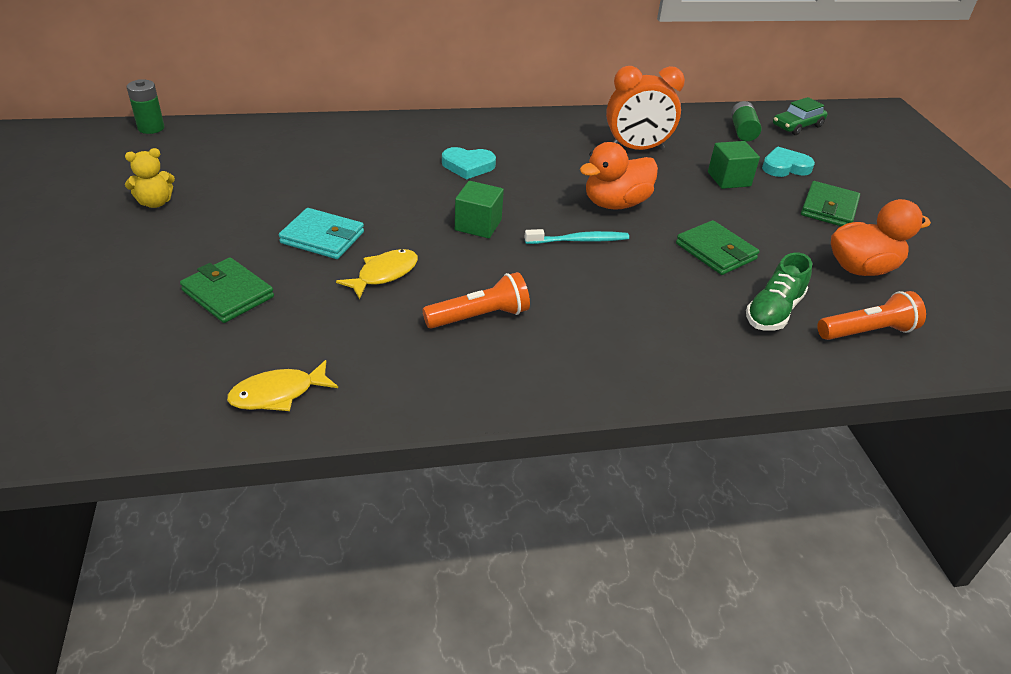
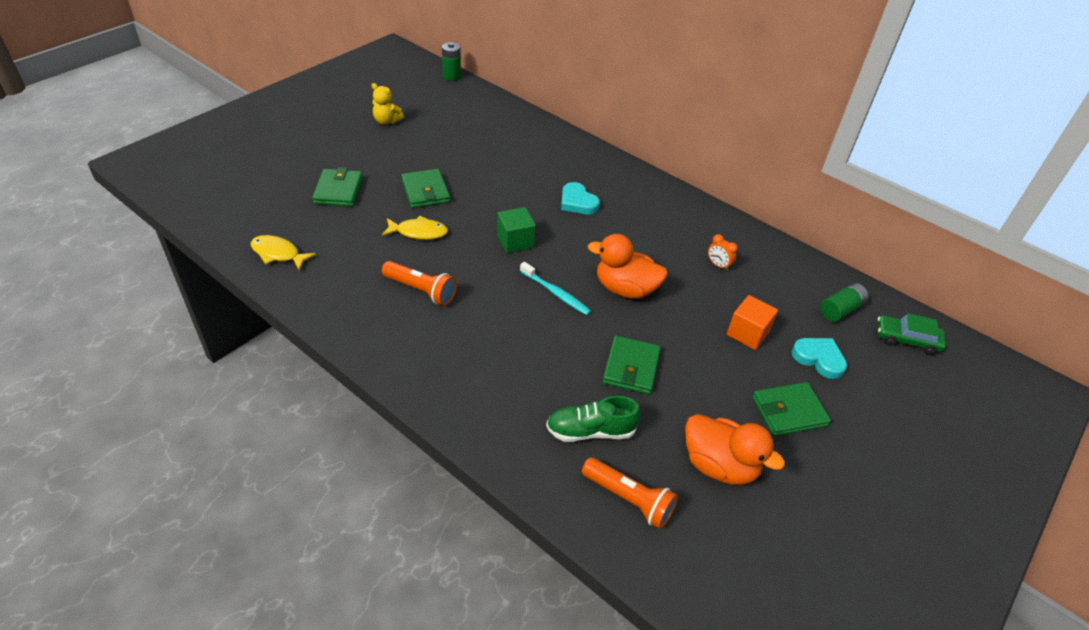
camera: 50 degrees right, 5 degrees up
turquoise wallet [279,208,364,259] -> green wallet [401,169,450,208]
orange clock [606,66,685,150] -> orange clock [708,234,738,271], size x0.43
green cube [708,141,760,189] -> orange cube [727,295,778,350]

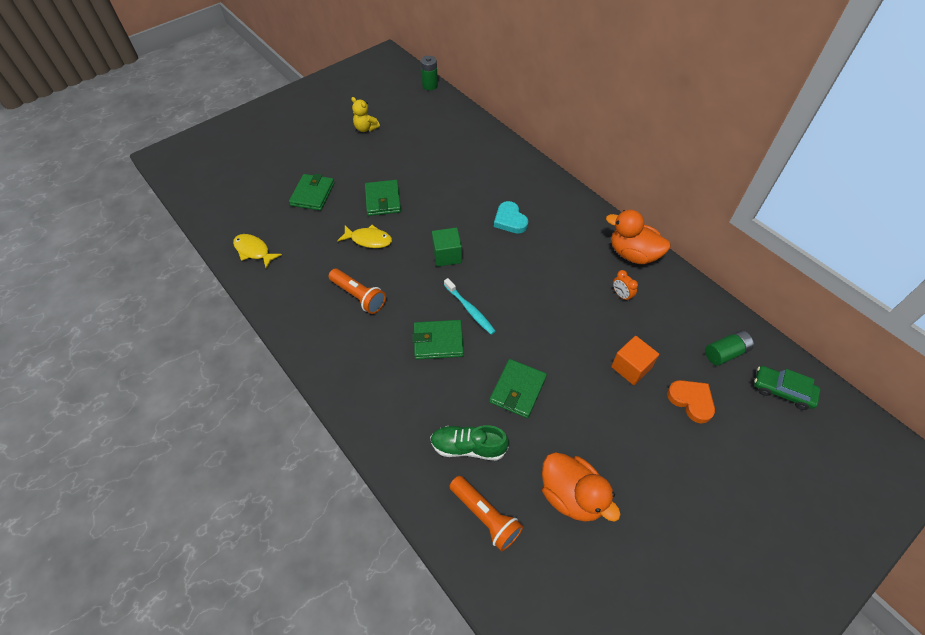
camera: 15 degrees right, 10 degrees up
orange duck [588,234,668,299] -> orange duck moved to [606,210,671,264]
green wallet [752,382,831,436] -> green wallet moved to [412,320,464,359]
turquoise heart [792,338,847,379] -> orange heart [667,380,715,423]

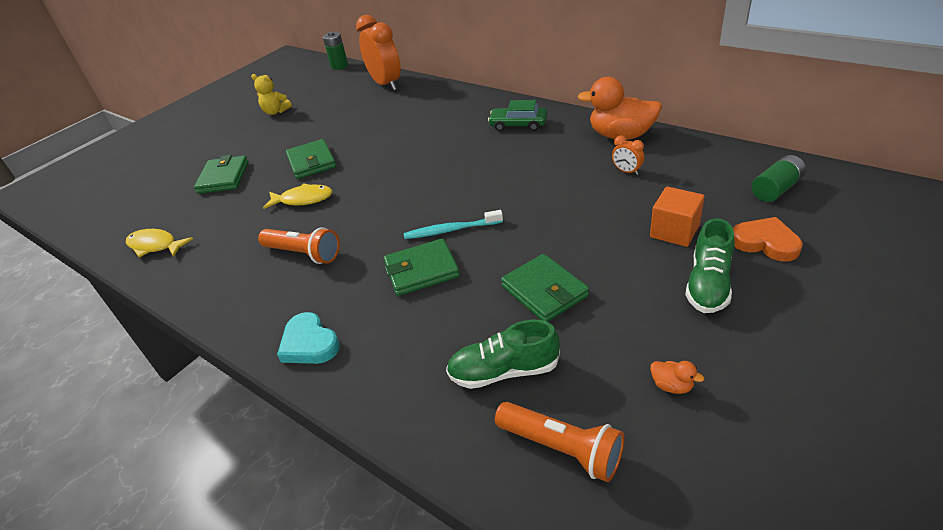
camera: 10 degrees left, 15 degrees down
green cube [432,227,462,267] -> none
turquoise toothbrush [444,278,496,335] -> turquoise toothbrush turned 135 degrees clockwise [404,210,503,239]
green wallet [489,359,547,418] -> green wallet turned 45 degrees counterclockwise [501,254,589,322]
turquoise heart [494,201,528,234] -> turquoise heart moved to [277,312,340,364]
orange duck [542,452,621,522] -> orange duck [650,361,704,394], size x0.40
green car [754,366,820,410] -> green car moved to [488,100,547,131]
none -> orange clock [356,15,401,91]
none -> green shoe [685,218,735,313]

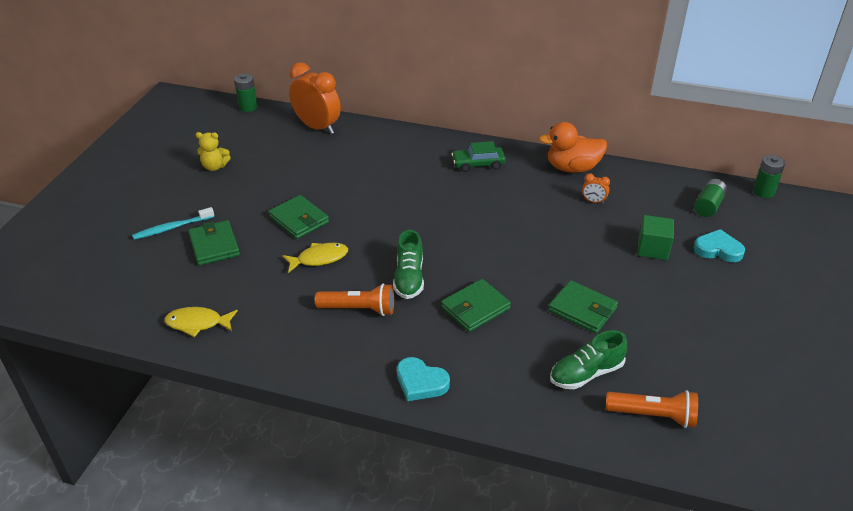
camera: 25 degrees left, 0 degrees up
turquoise toothbrush [404,210,503,239] -> turquoise toothbrush moved to [132,207,214,240]
orange cube [650,186,705,247] -> green cube [638,215,674,260]
orange duck [650,361,704,394] -> none
green shoe [685,218,735,313] -> green shoe moved to [393,230,424,299]
orange heart [733,217,802,262] -> turquoise heart [694,229,745,262]
none -> green battery [753,155,785,198]

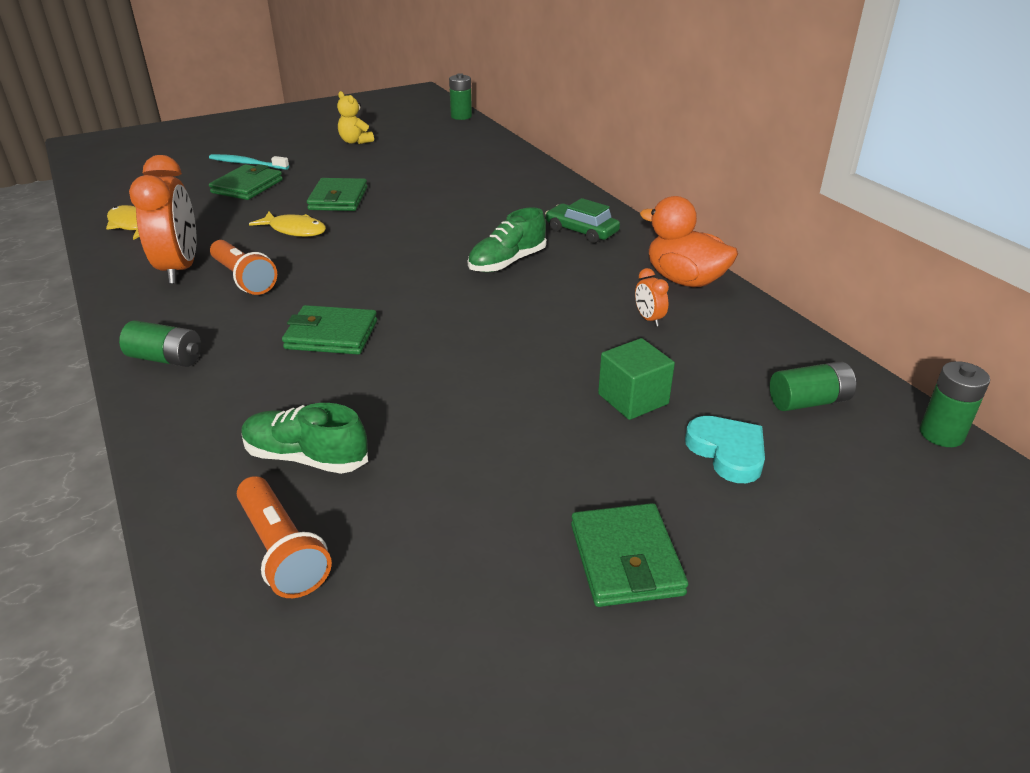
camera: 45 degrees right, 5 degrees down
orange clock [289,62,341,134] -> orange clock moved to [129,155,197,284]
green shoe [393,230,424,299] -> green shoe moved to [468,207,547,272]
turquoise heart [397,357,450,401] -> green battery [119,320,201,367]
green wallet [548,280,618,333] -> green wallet moved to [571,503,688,607]

